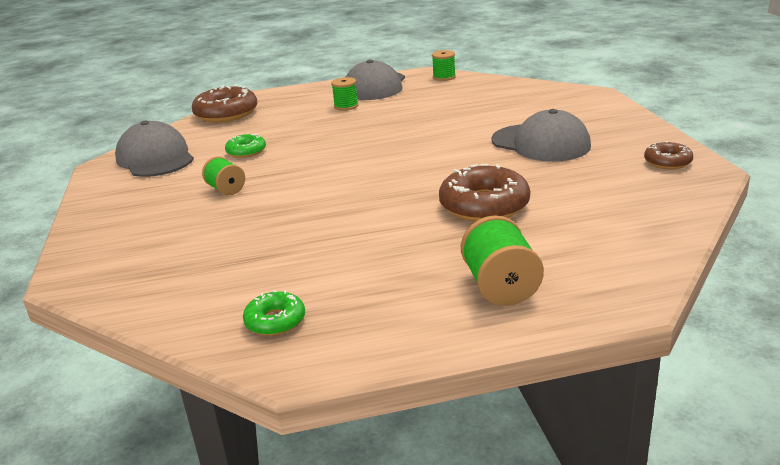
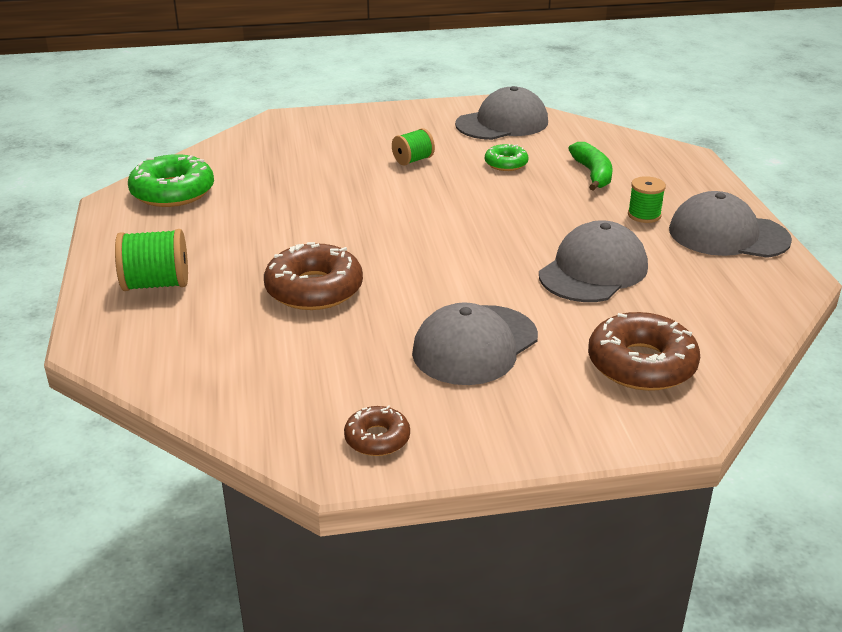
camera: 90 degrees right, 5 degrees up
brown donut [192,85,257,122] -> brown donut moved to [588,312,700,391]
green donut [243,290,305,336] -> green donut [128,154,214,207], size x1.82
green spool [432,50,456,81] -> none
none -> grey cap [539,220,648,302]
none -> green banana [568,142,613,191]

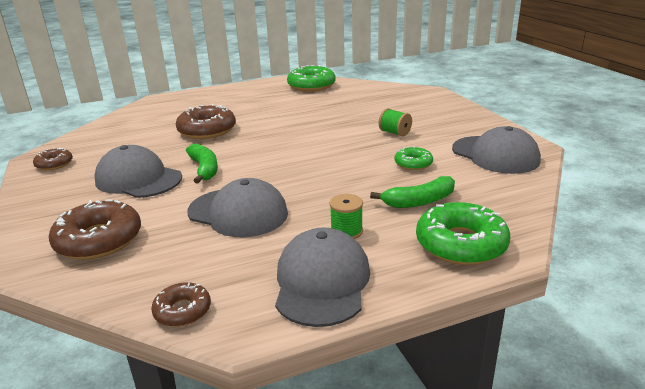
camera: 80 degrees right, 5 degrees down
green spool [115,229,188,291] -> none
none -> brown donut [151,282,211,327]
none -> green banana [186,143,218,184]
none -> green donut [416,202,510,265]

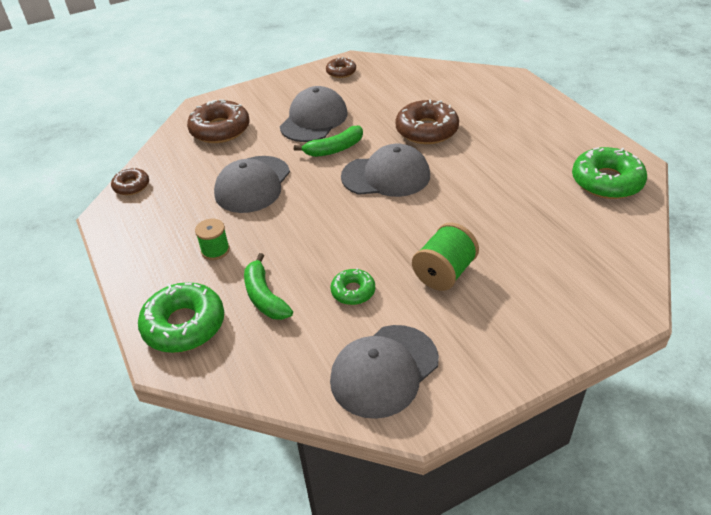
camera: 85 degrees right, 15 degrees up
grey cap [275,227,370,327] -> grey cap moved to [341,144,430,197]
green spool [379,108,412,137] -> green spool [412,223,479,291], size x1.56

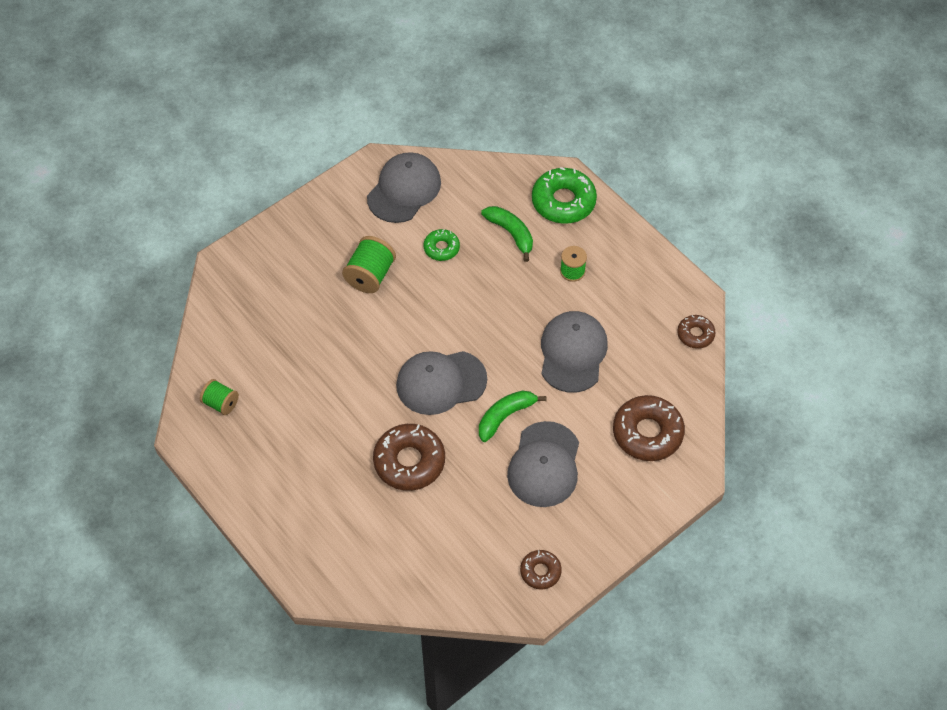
camera: 165 degrees right, 15 degrees up
green donut [572,147,647,199] -> green spool [200,379,239,415]

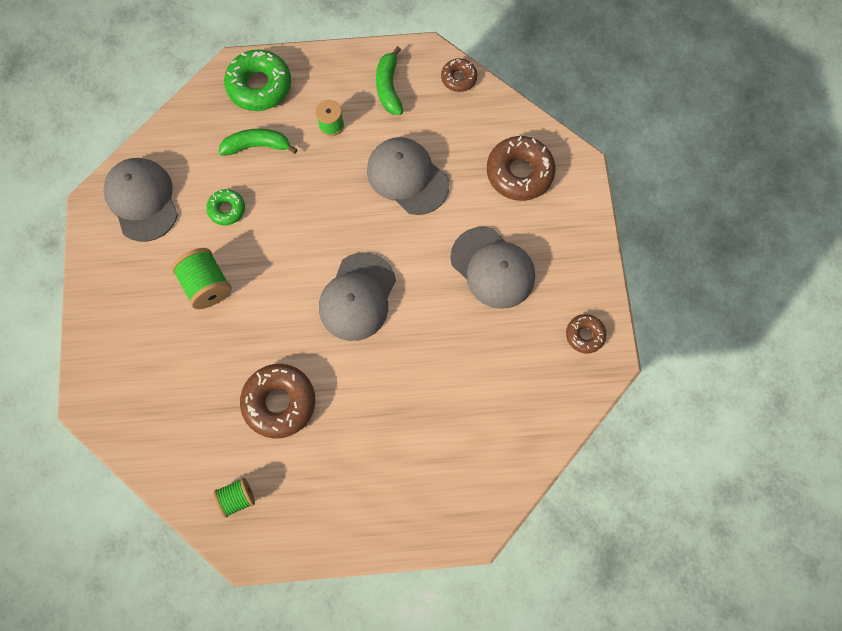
camera: 55 degrees left, 15 degrees up
brown donut [373,424,445,491] -> brown donut moved to [240,364,315,439]
green banana [479,390,546,442] -> green banana moved to [376,46,403,115]

